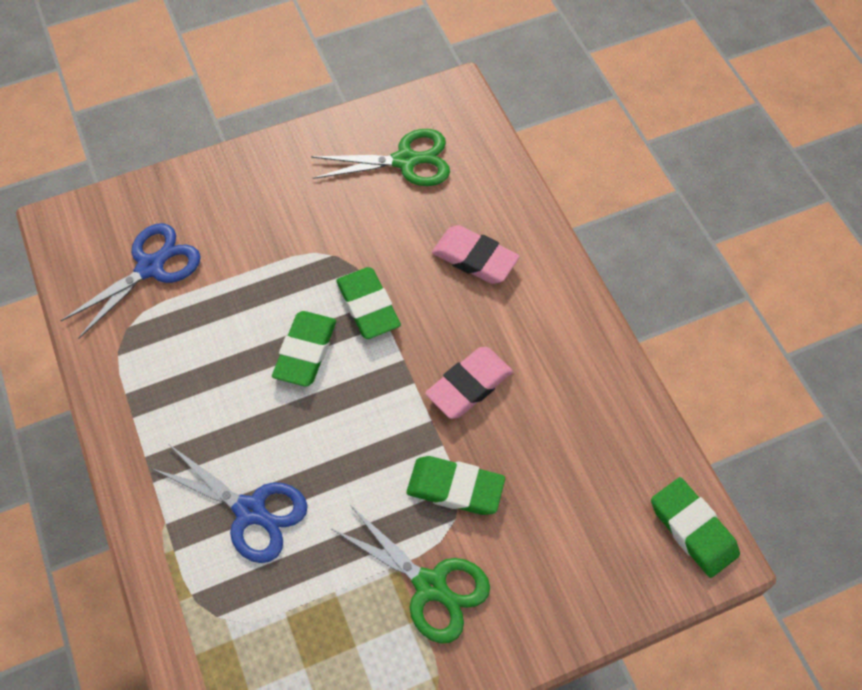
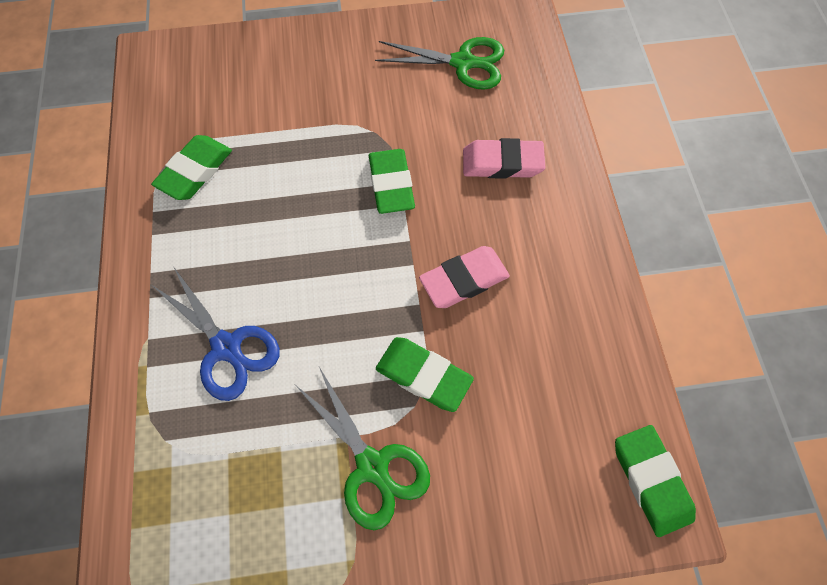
camera: 15 degrees right, 5 degrees up
blue scissors [61,223,201,339] -> none
green eraser [272,311,336,387] -> green eraser moved to [151,135,232,200]
pink eraser [432,225,520,284] -> pink eraser turned 45 degrees counterclockwise [463,138,546,179]

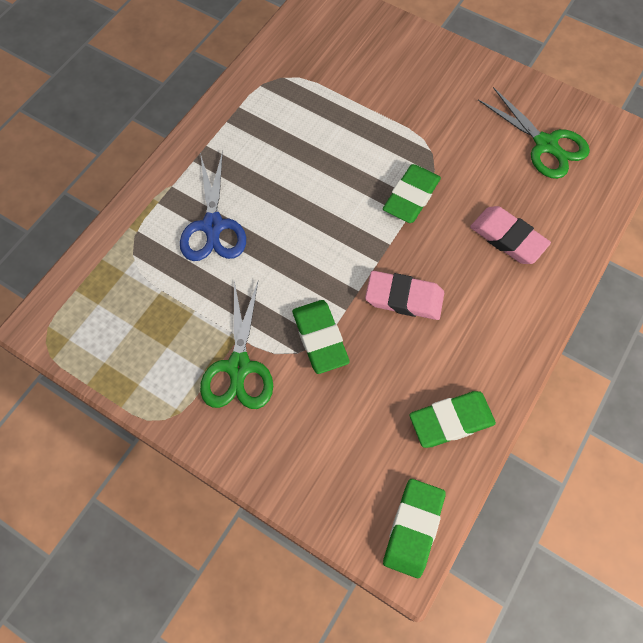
camera: 40 degrees right, 0 degrees up
green eraser [151,135,232,200] -> green eraser moved to [409,391,496,448]

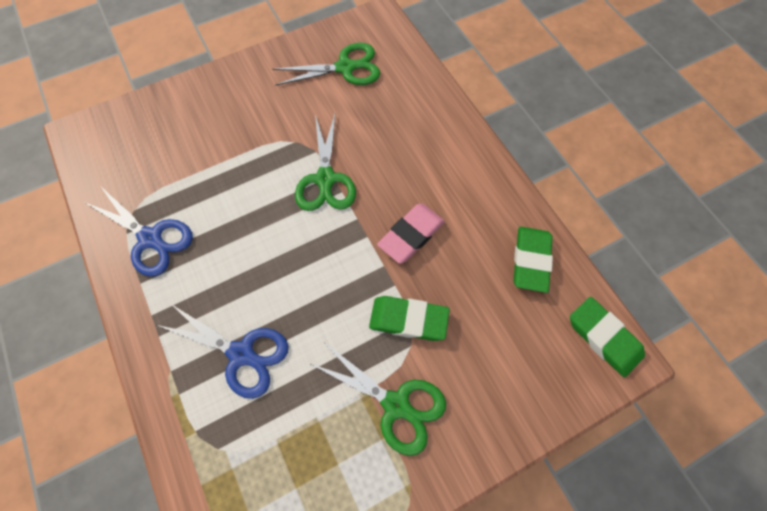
camera: 60 degrees left, 0 degrees up
green eraser [383,164,441,223] -> green scissors [295,114,356,211]
pink eraser [470,206,551,264] -> none
none -> blue scissors [86,187,193,277]

